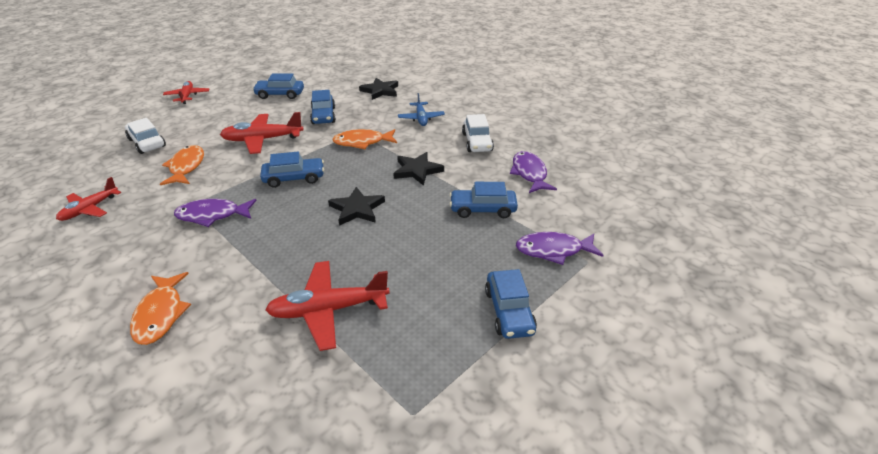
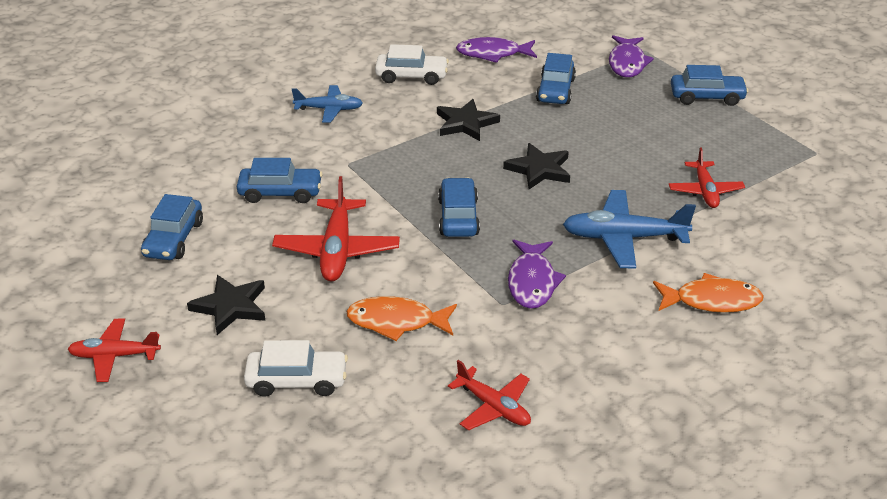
camera: 80 degrees left, 0 degrees up
white car [125,118,166,154] -> white car turned 150 degrees counterclockwise [244,340,348,397]
red plane [265,261,390,351] -> red plane [669,147,745,208], size x0.64
orange fish [332,129,397,149] -> none
black star [359,78,398,100] -> black star moved to [187,275,265,335]
none -> blue plane [563,190,696,269]

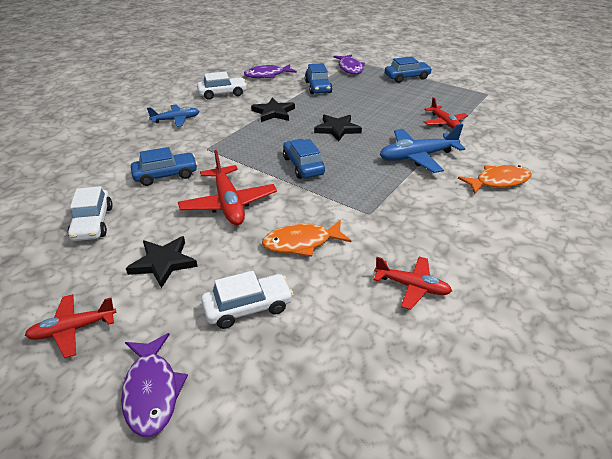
camera: 20 degrees left, 0 degrees up
blue car [141,194,203,260] -> white car [68,186,113,241]
purple fish [508,240,566,309] -> purple fish moved to [121,333,188,437]

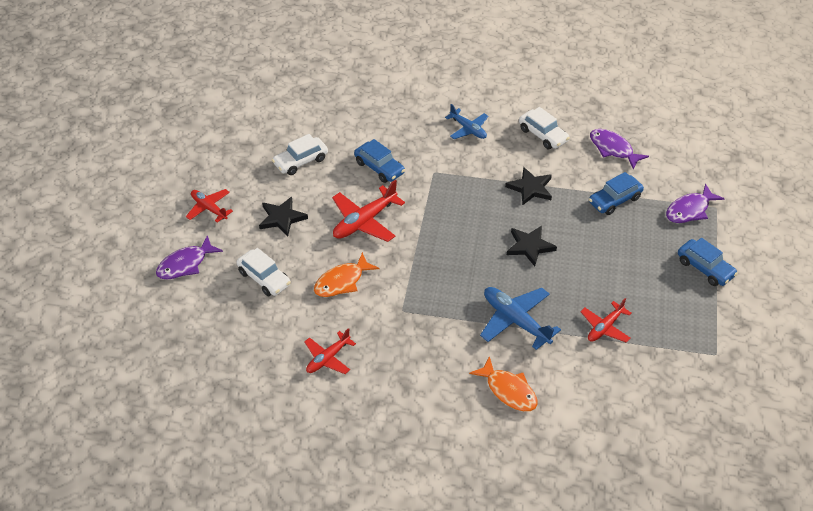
camera: 65 degrees right, 10 degrees up
orange fish [262,220,351,257] -> orange fish turned 90 degrees counterclockwise [314,252,379,297]
blue car [283,139,325,179] -> none
red plane [374,257,452,310] -> red plane turned 45 degrees clockwise [304,328,356,374]

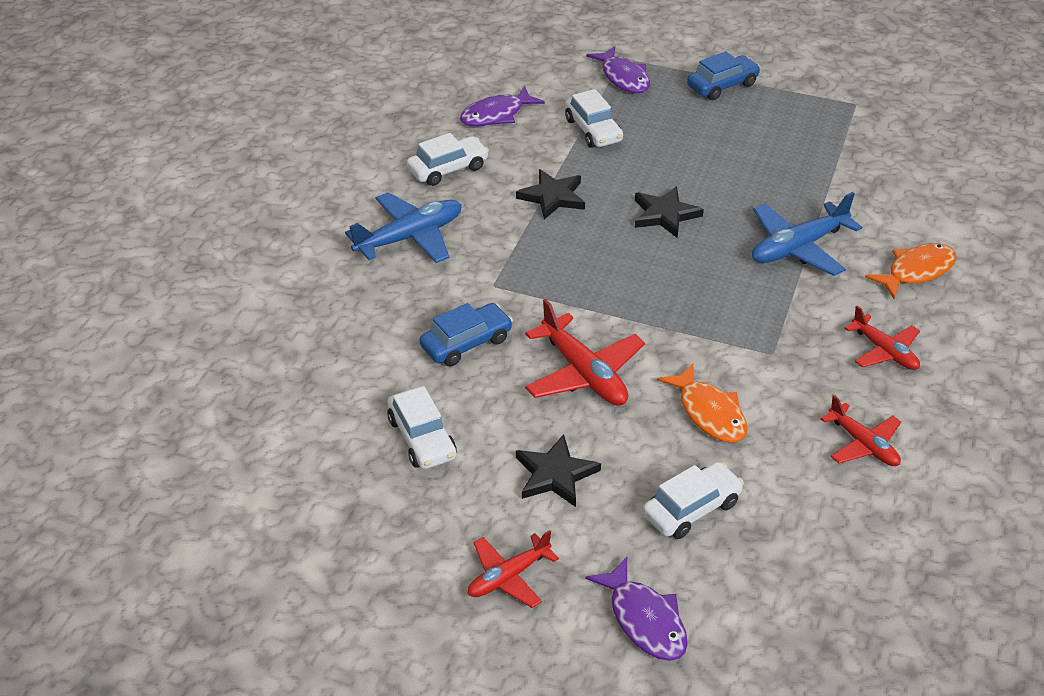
camera: 80 degrees left, 5 degrees down
blue plane [445,104,489,139] -> blue plane [345,192,462,263], size x1.57
red plane [580,298,632,343] -> red plane moved to [844,306,920,370]
blue car [589,172,644,215] -> white car [565,89,623,148]

